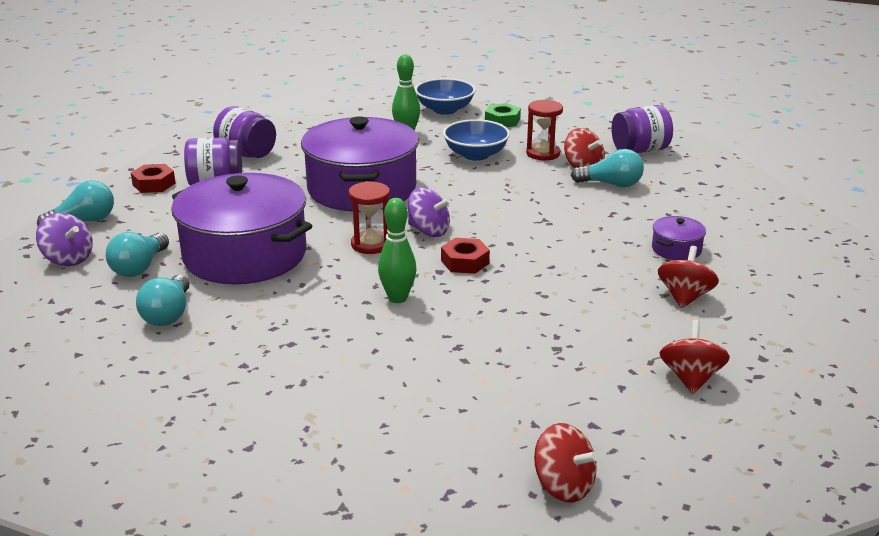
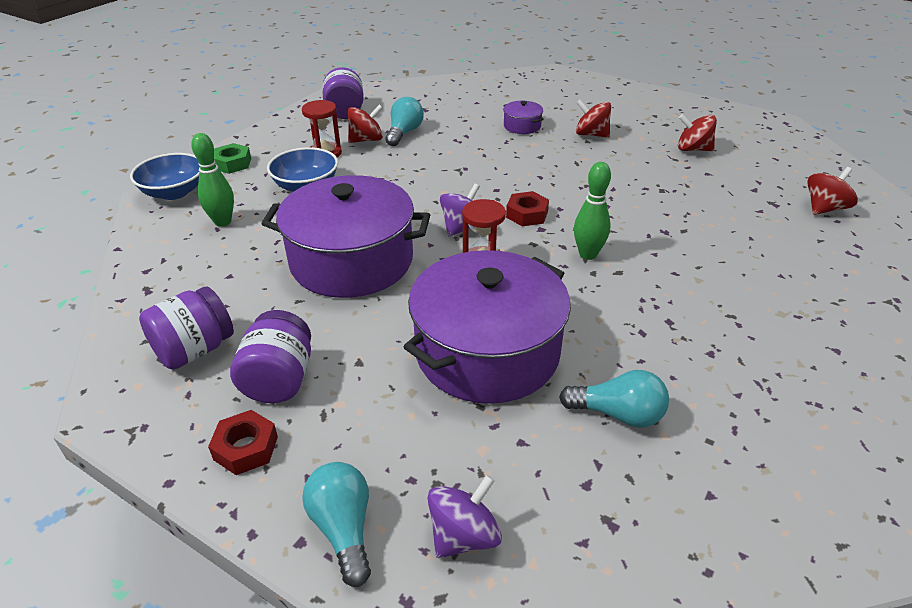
camera: 80 degrees left, 10 degrees up
turquoise light bulb [106,232,169,277] -> none

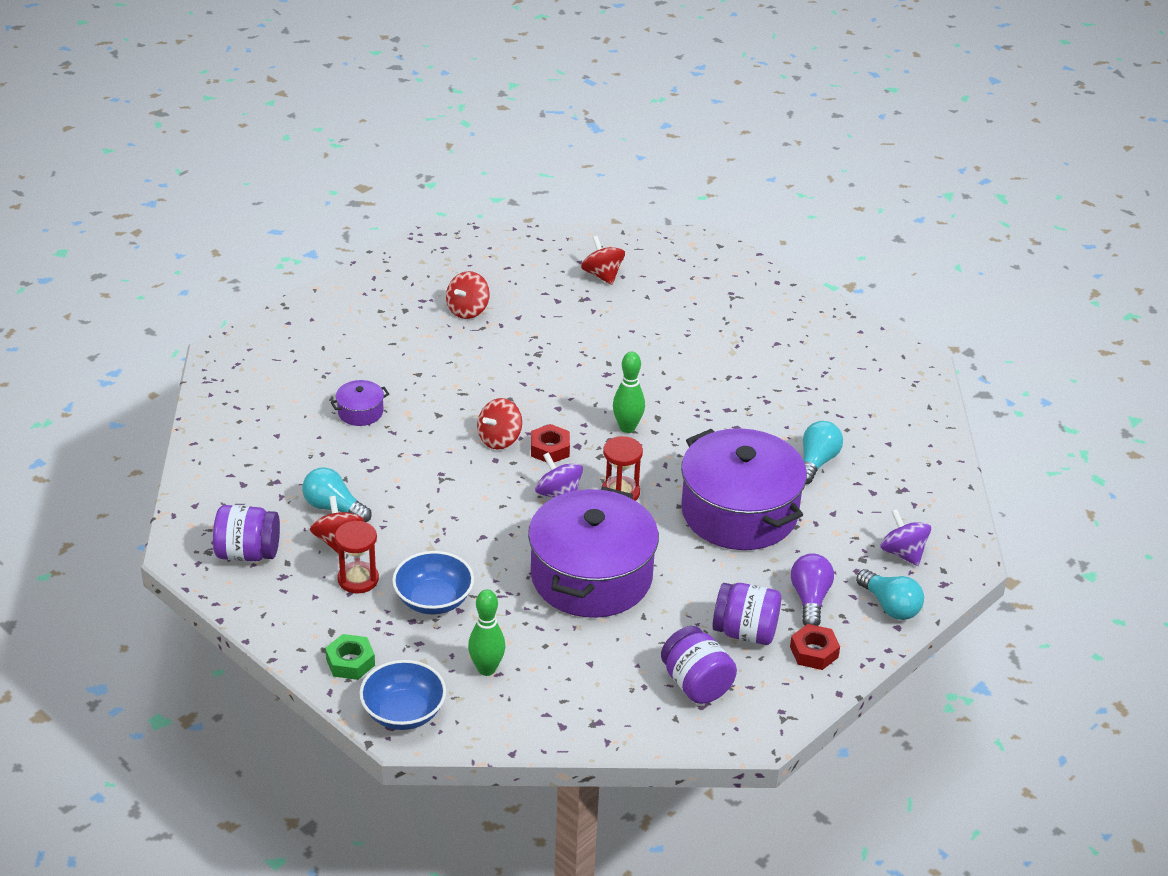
camera: 80 degrees left, 0 degrees up
turquoise light bulb [302,462,371,587] -> turquoise light bulb turned 120 degrees counterclockwise [856,569,924,620]
red spinning top [576,99,611,138] -> red spinning top moved to [477,398,522,450]
none -> purple light bulb [791,553,834,626]

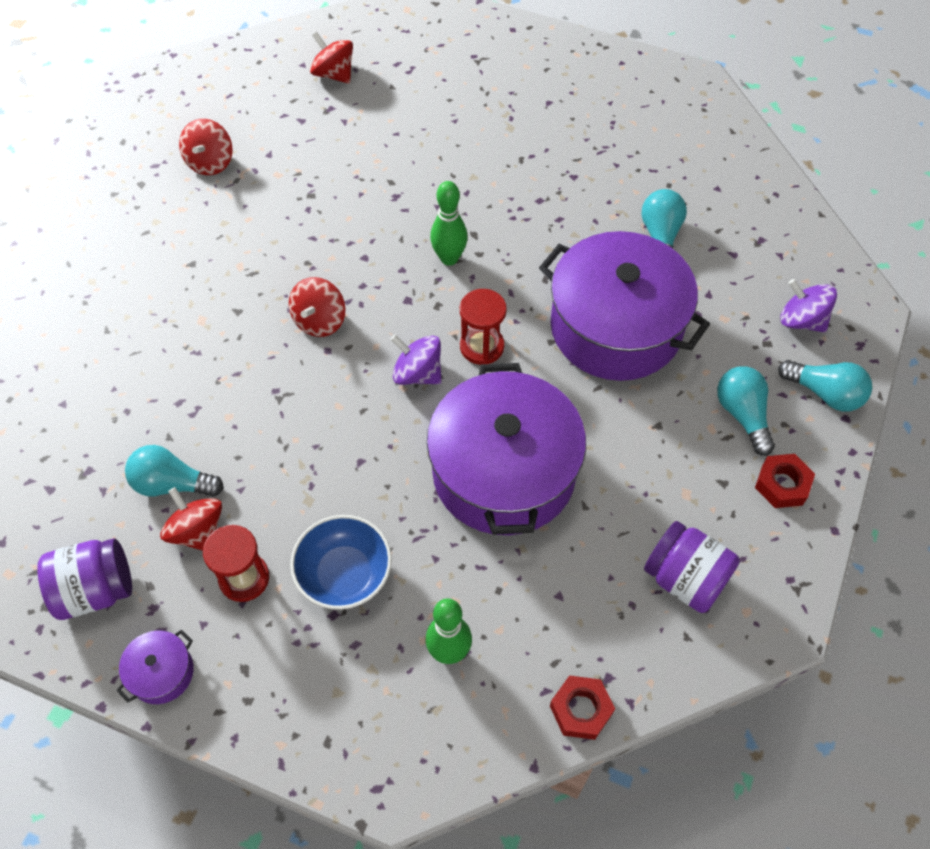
camera: 20 degrees left, 20 degrees up
green nut [325,634,375,680] -> none
purple pot [331,380,389,426] -> purple pot moved to [117,630,194,704]
blue bowl [359,660,446,730] -> none
red nut [531,424,570,463] -> red nut moved to [550,675,615,740]
purple jar [713,583,781,645] -> none
purple light bulb [791,553,834,626] -> turquoise light bulb [717,366,775,456]

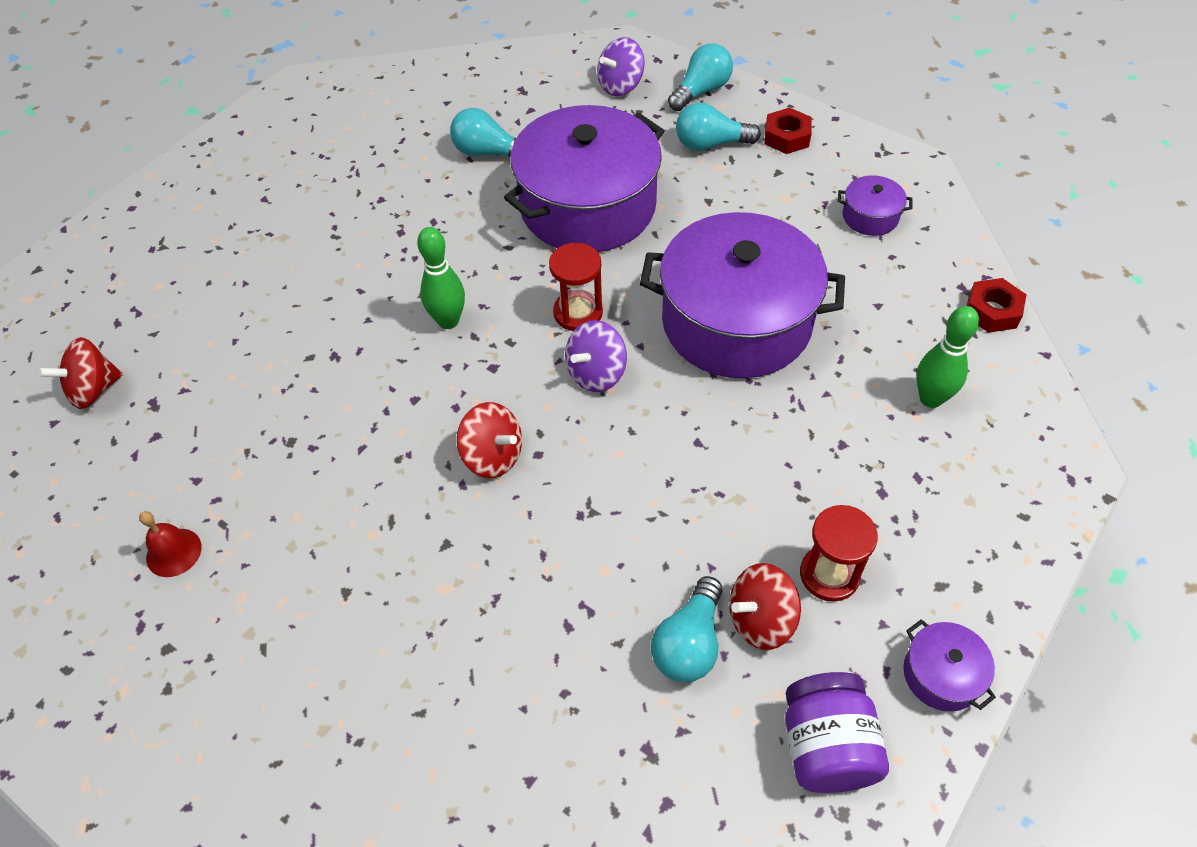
camera: 75 degrees left, 5 degrees down
red spinning top [179,119,233,175] -> red bell [139,511,202,577]
blue bowl [290,515,392,610] -> none
purple jar [644,521,740,613] -> purple pot [838,175,913,236]

